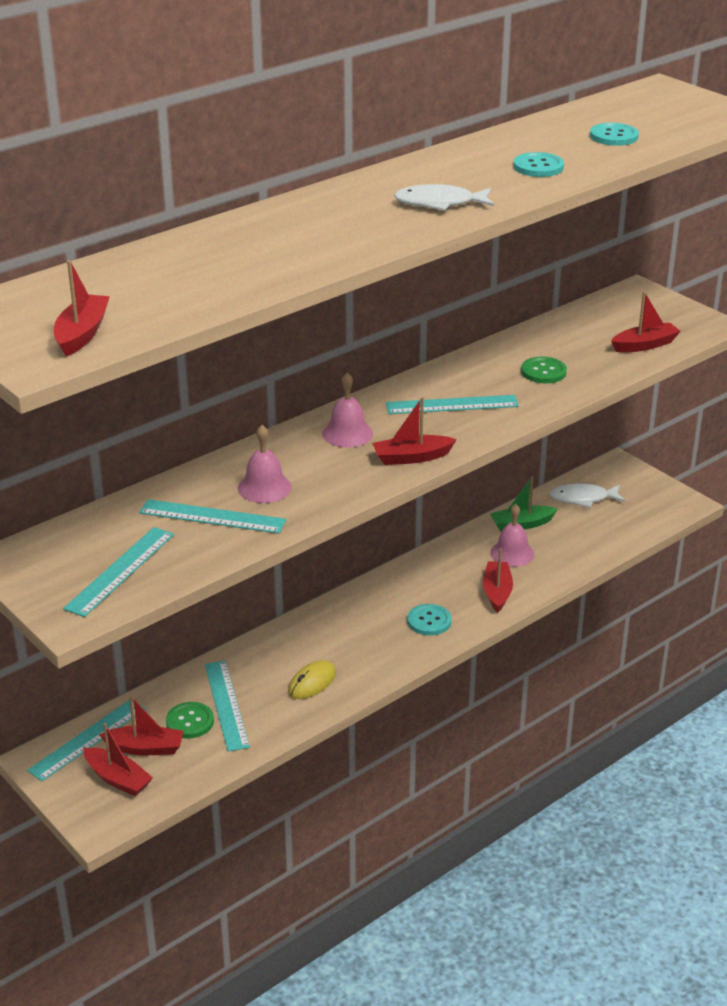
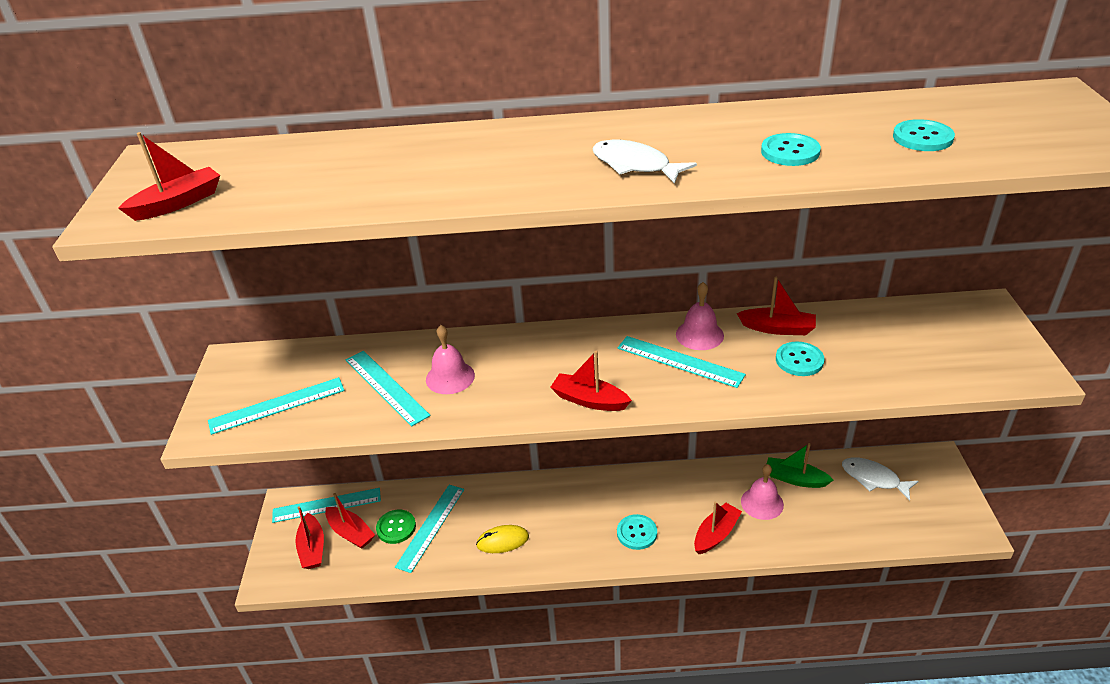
camera: 40 degrees right, 5 degrees up
pink bell [322,373,373,447] -> pink bell moved to [676,282,724,350]
green button [521,357,567,383] -> turquoise button [776,341,825,376]
red boat [611,292,681,353] -> red boat moved to [737,277,816,335]

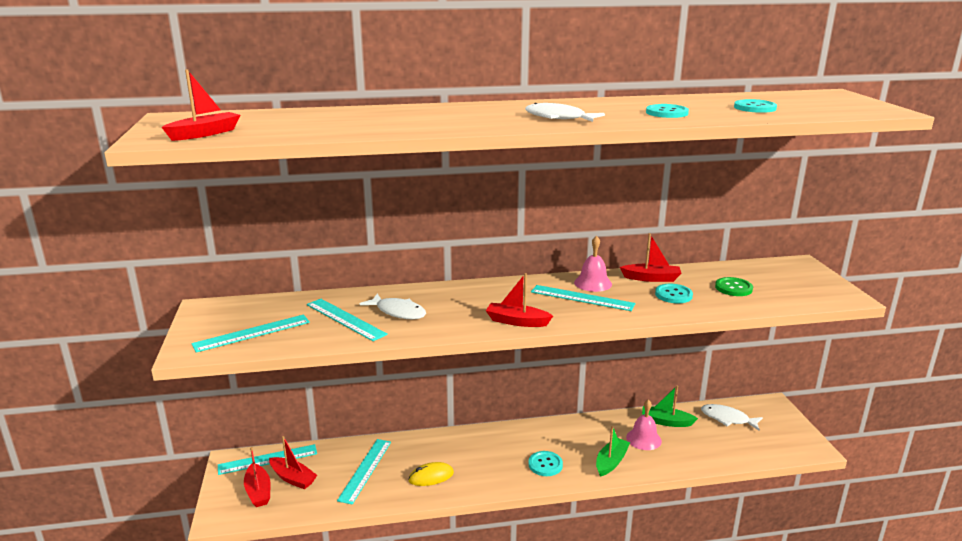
camera: 10 degrees left, 15 degrees down
green button [376,510,416,544] -> green button moved to [715,277,753,296]
pink bell [426,325,475,394] -> white fish [360,293,426,319]
red boat [694,502,742,554] -> green boat [596,426,630,477]

